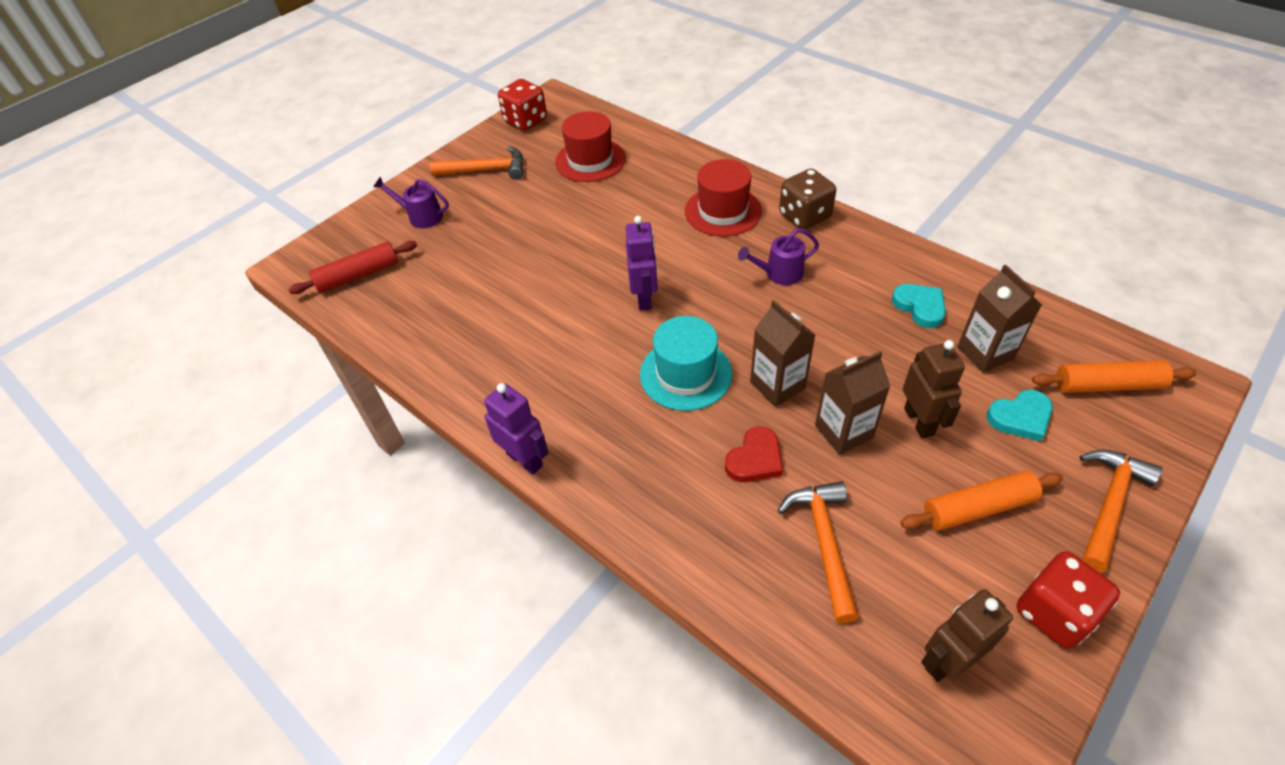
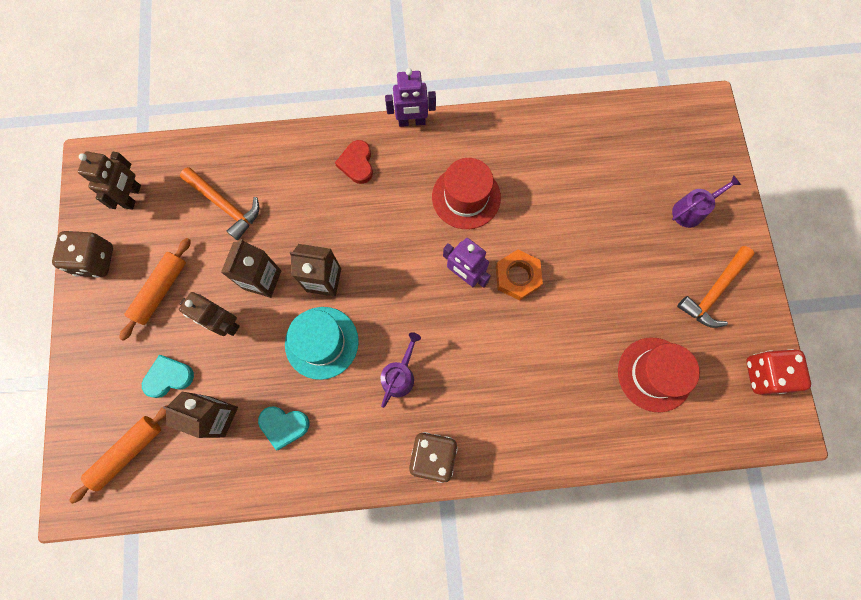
camera: 130 degrees right, 25 degrees up
red rolling pin [289,241,417,294] -> none
turquoise hat [640,316,732,411] -> turquoise hat moved to [285,307,359,380]
red hat [685,159,762,236] -> red hat moved to [432,158,501,229]
red heart [725,426,783,482] -> red heart moved to [335,140,373,184]
turquoise heart [987,390,1053,442] -> turquoise heart turned 45 degrees clockwise [142,355,194,398]
red dice [1017,551,1120,649] -> brown dice [52,231,113,278]
orange hammer [1080,450,1162,573] -> none
none -> orange nut [496,249,543,301]

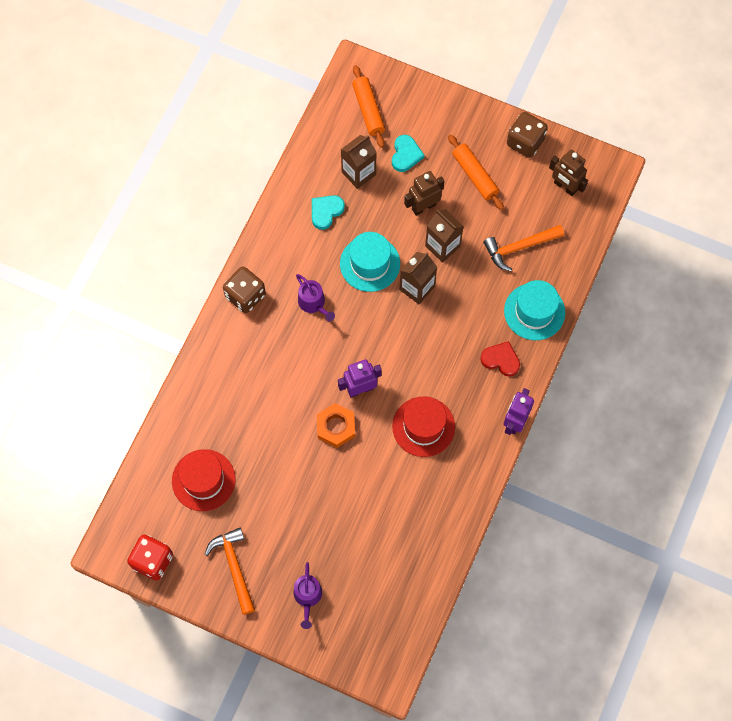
camera: 120 degrees right, 5 degrees down
none -> turquoise hat [504,280,565,340]

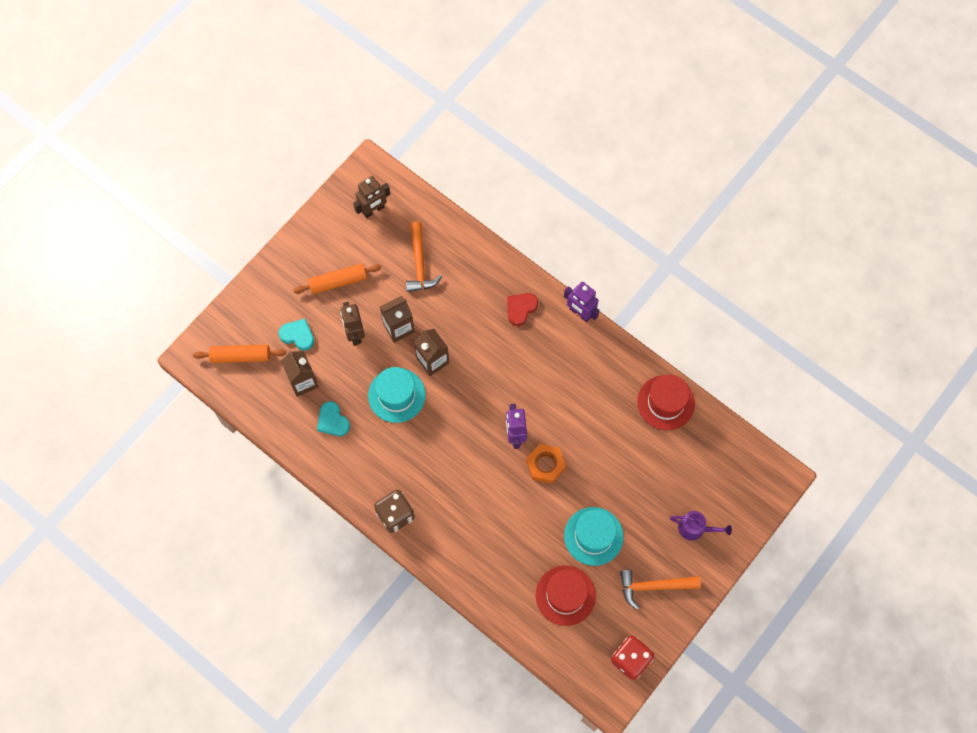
camera: 75 degrees left, 0 degrees up
purple watering can [296,274,335,321] -> none
red hat [392,396,455,457] -> red hat moved to [637,375,695,430]
turquoise hat [504,280,565,340] -> turquoise hat moved to [564,507,624,566]
brown dice [507,112,548,158] -> none

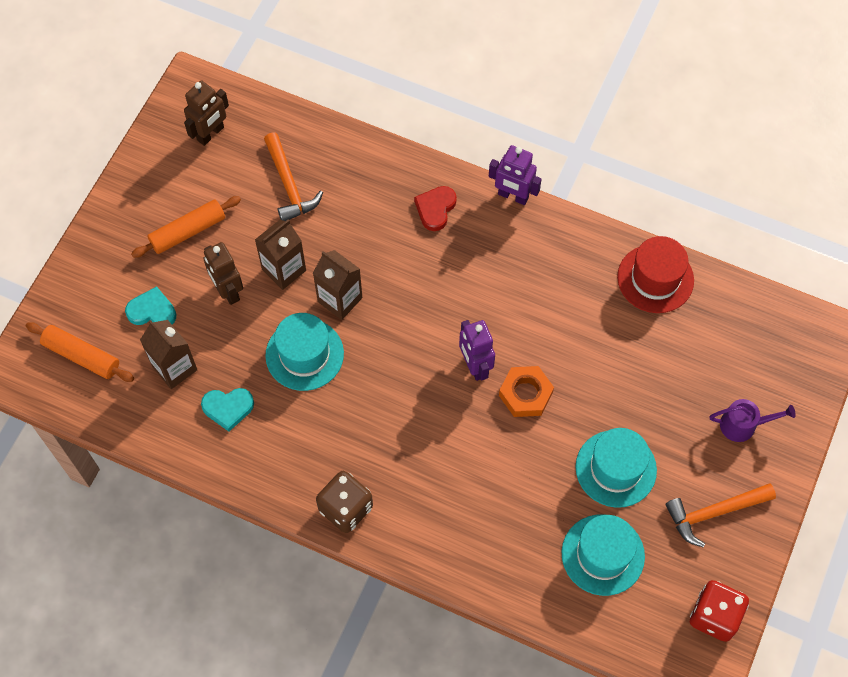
camera: 15 degrees left, 5 degrees down
orange rolling pin [193,345,286,363] -> orange rolling pin turned 45 degrees clockwise [26,322,134,382]
turquoise heart [317,401,350,436] -> turquoise heart turned 45 degrees counterclockwise [201,388,254,432]
red hat [536,565,596,626] -> turquoise hat [562,514,645,596]

